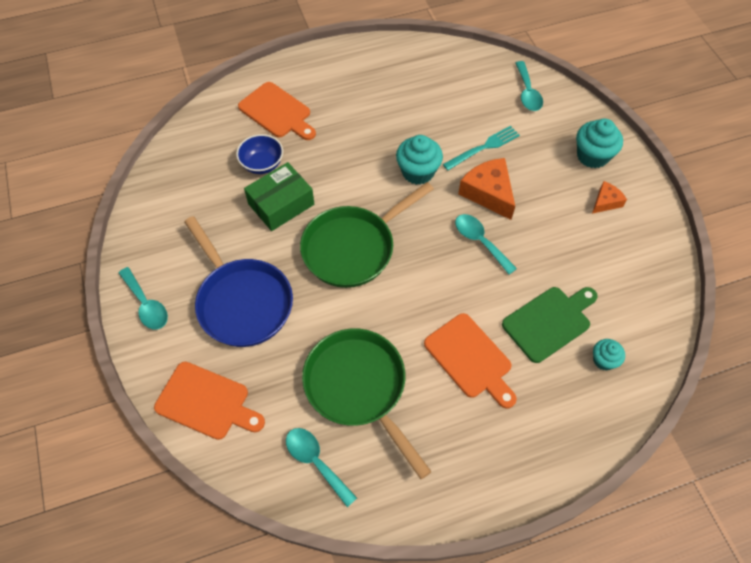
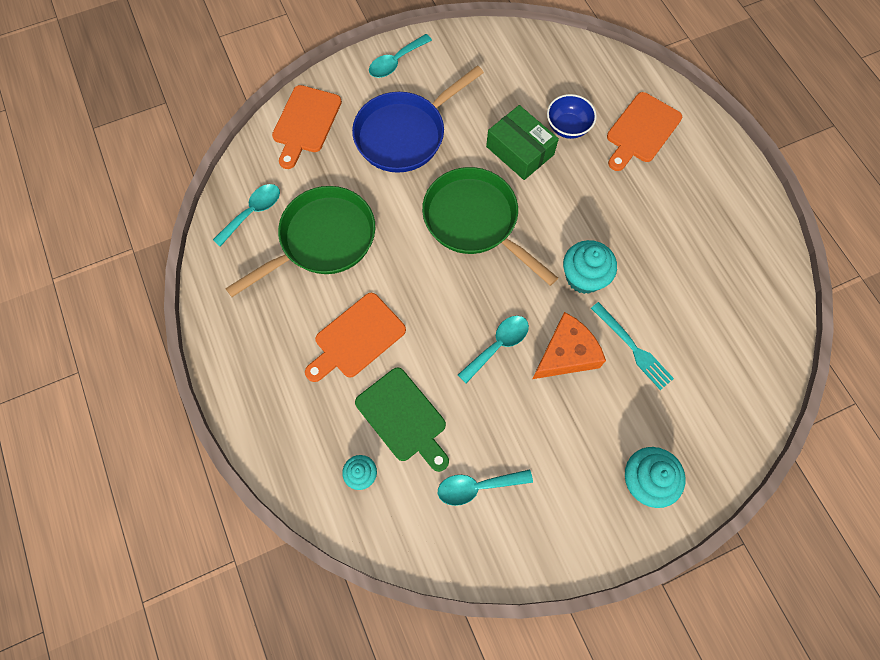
camera: 85 degrees right, 10 degrees up
turquoise spoon [516,61,543,111] -> turquoise spoon moved to [438,469,533,506]
orange cheese [592,181,627,214] -> none

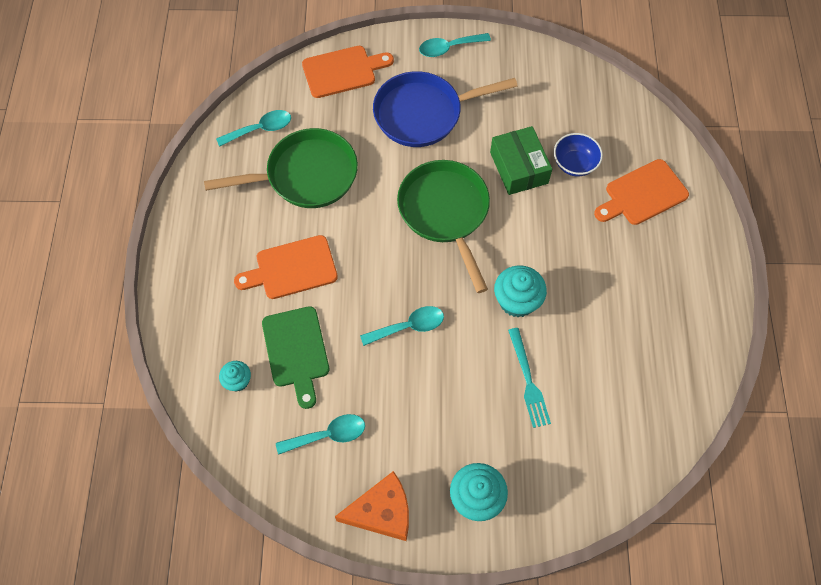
camera: 25 degrees right, 5 degrees down
orange cutting board [272,85,342,169] -> orange cutting board turned 150 degrees counterclockwise [302,46,394,98]
turquoise spoon [438,469,533,506] -> turquoise spoon turned 150 degrees clockwise [276,414,365,455]
orange cheese [532,312,606,379] -> orange cheese moved to [335,471,409,541]

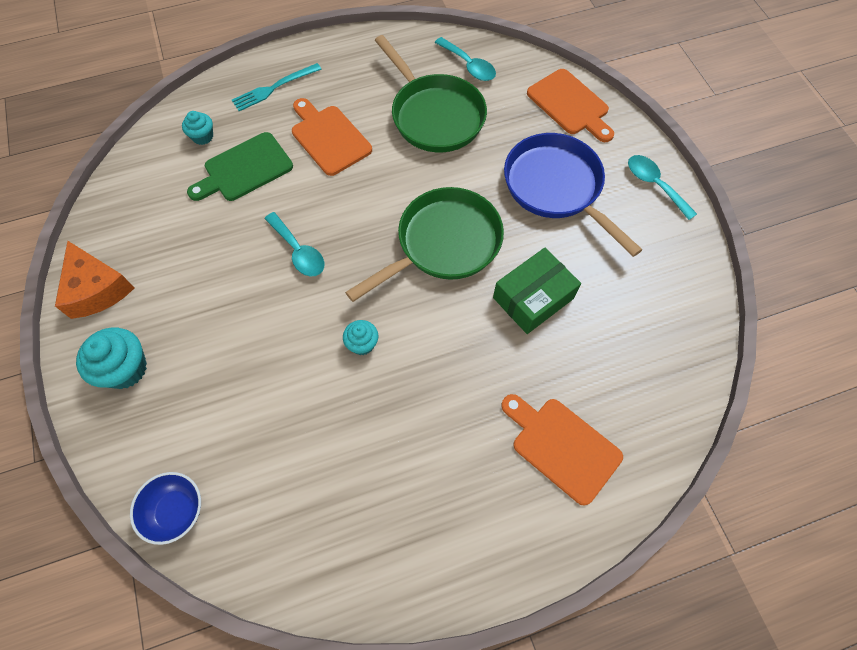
camera: 70 degrees right, 0 degrees up
turquoise spoon [276,414,365,455] -> none
turquoise cupcake [494,265,547,318] -> turquoise cupcake [343,320,378,355], size x0.59
turquoise fork [508,328,551,428] -> turquoise fork moved to [232,63,322,111]
blue bowl [554,133,603,176] -> blue bowl moved to [130,472,201,545]

